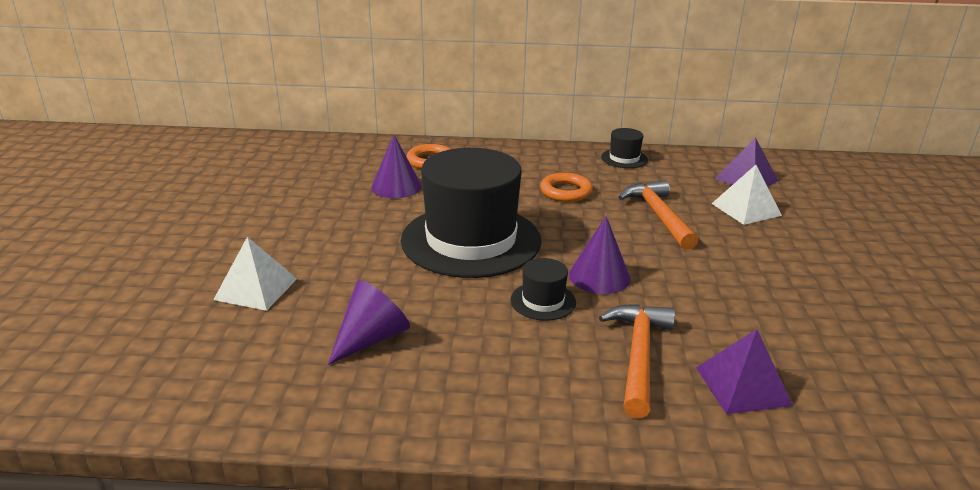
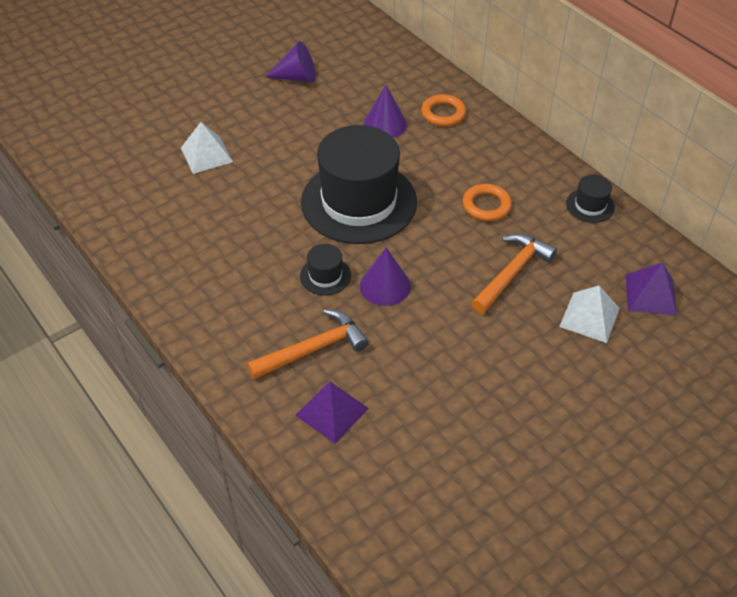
camera: 50 degrees right, 20 degrees up
purple cone [328,280,410,365] -> purple cone moved to [265,41,316,82]

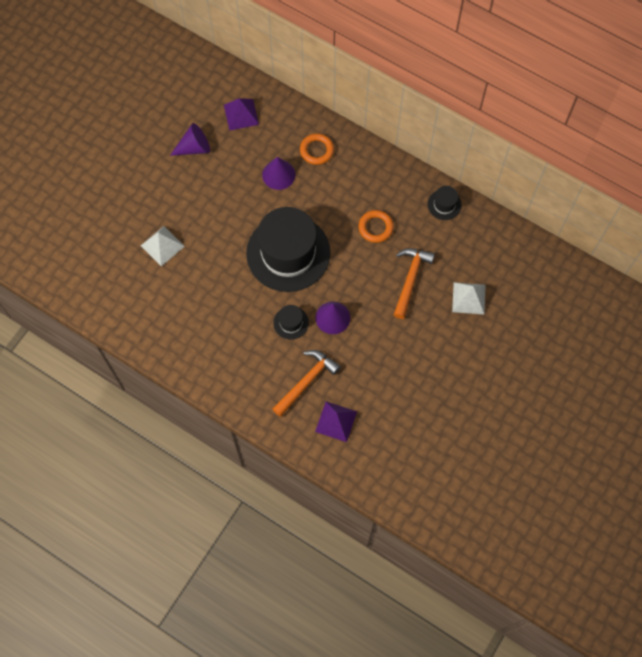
camera: 20 degrees left, 20 degrees up
purple pyramid [626,262,677,315] -> purple pyramid moved to [224,98,259,131]

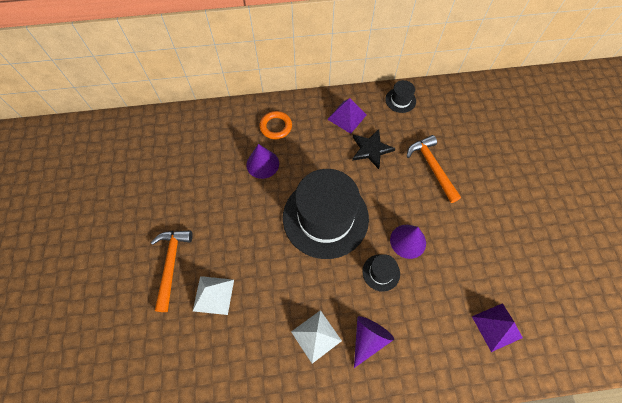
camera: 40 degrees left, 5 degrees down
purple cone [170,123,210,156] -> purple cone moved to [354,316,394,368]
purple pyramid [224,98,259,131] -> purple pyramid moved to [327,98,367,134]
orange hammer [272,350,341,417] -> orange hammer moved to [151,230,193,312]
orange ring [358,210,394,243] -> black star [352,129,396,169]
white pyramid [452,282,486,315] -> white pyramid moved to [291,310,342,364]

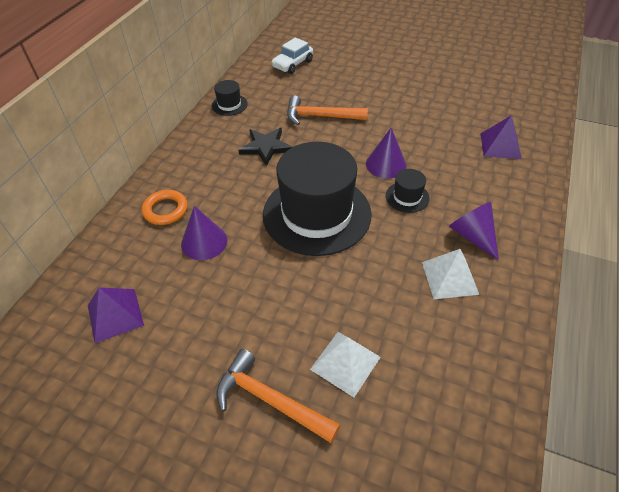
camera: 60 degrees left, 15 degrees down
purple pyramid [327,98,367,134] -> purple pyramid moved to [88,287,144,343]
none -> white car [271,37,313,74]

